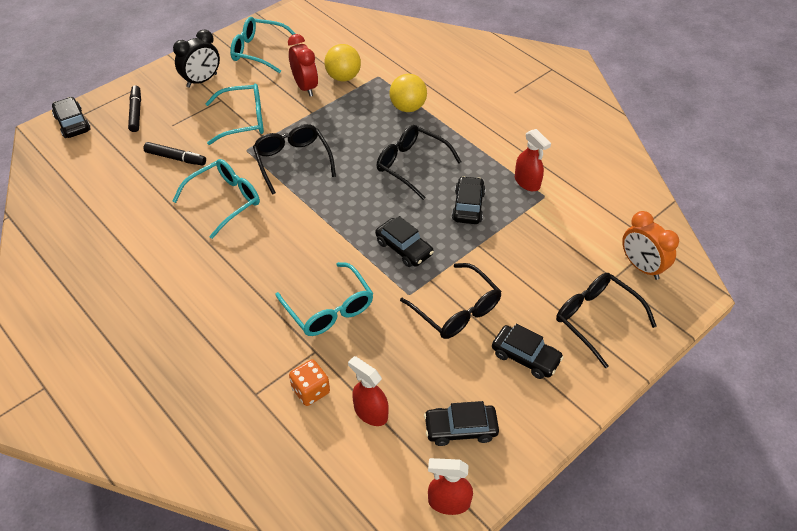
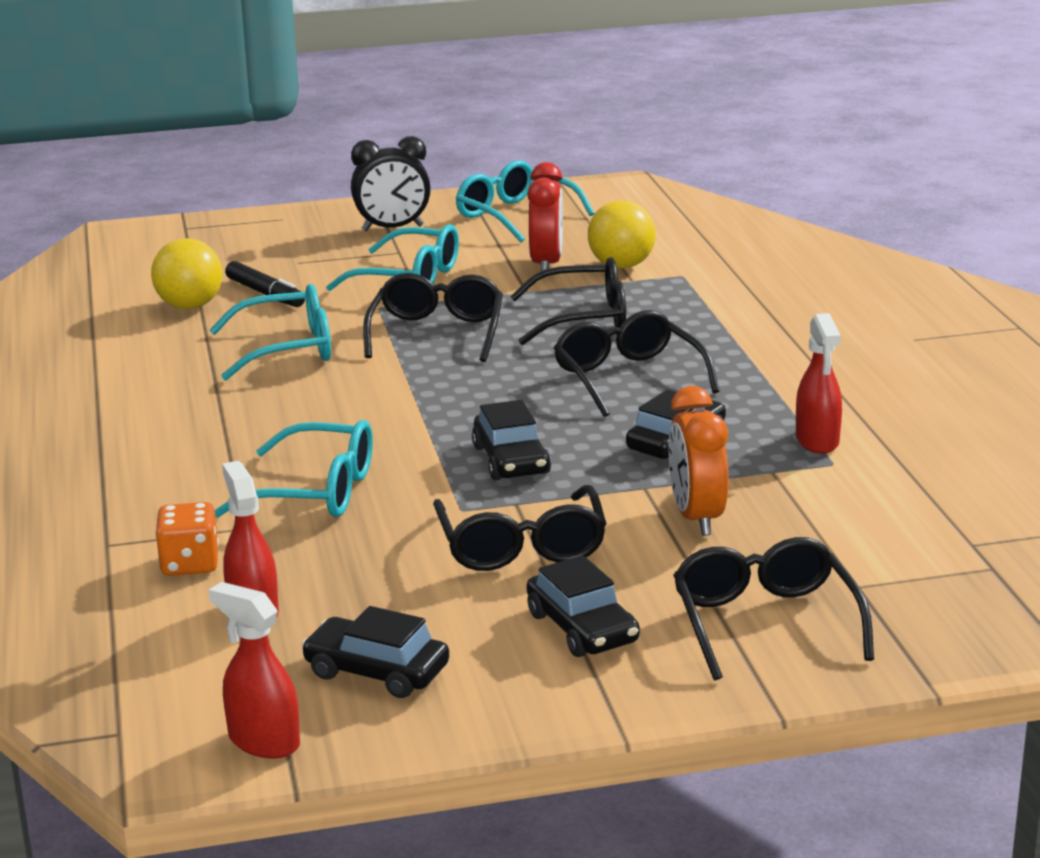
camera: 30 degrees right, 25 degrees down
black car [52,97,91,138] -> none
black marker [128,85,141,132] -> none
turquoise glasses [276,262,373,336] -> turquoise glasses turned 75 degrees counterclockwise [215,420,373,518]
yellow ball [389,74,427,112] -> yellow ball moved to [151,238,223,309]
orange clock [622,211,679,280] -> orange clock moved to [669,386,728,536]
none -> black glasses [510,257,626,345]

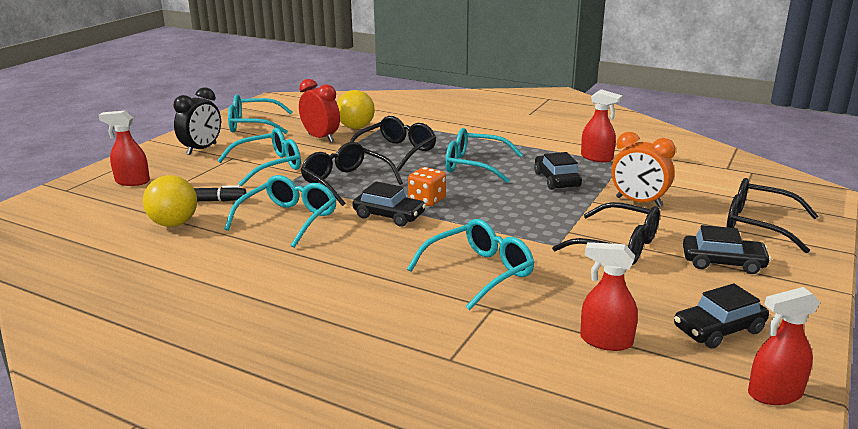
camera: 50 degrees left, 0 degrees up
orange dice [155,502,219,576] -> orange dice moved to [408,167,446,206]
black car [472,400,551,480] -> black car moved to [353,181,426,226]
black glasses [554,310,720,417] -> turquoise glasses [445,128,523,183]
none -> red spray bottle [99,111,150,186]

